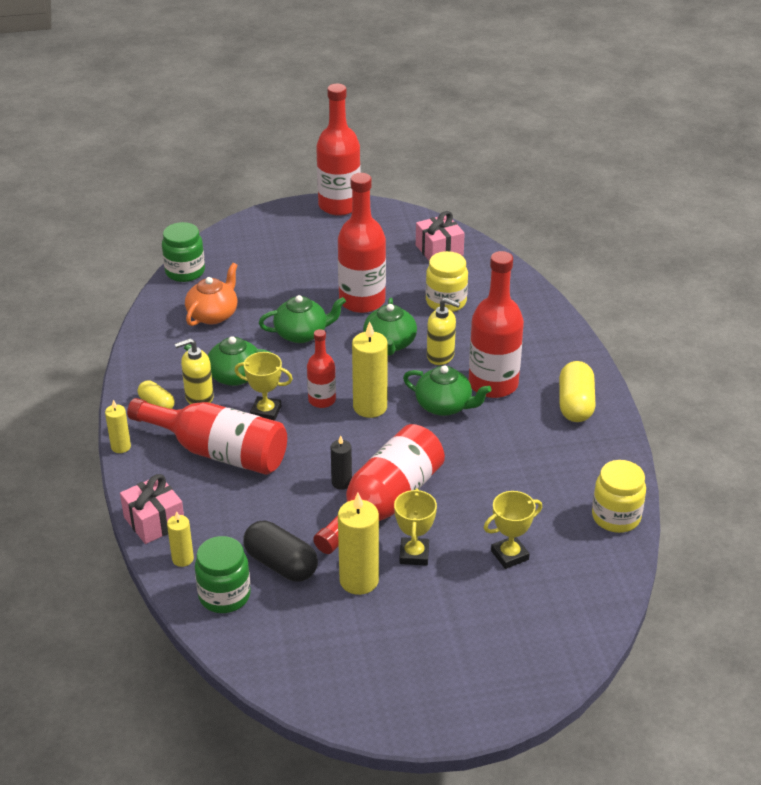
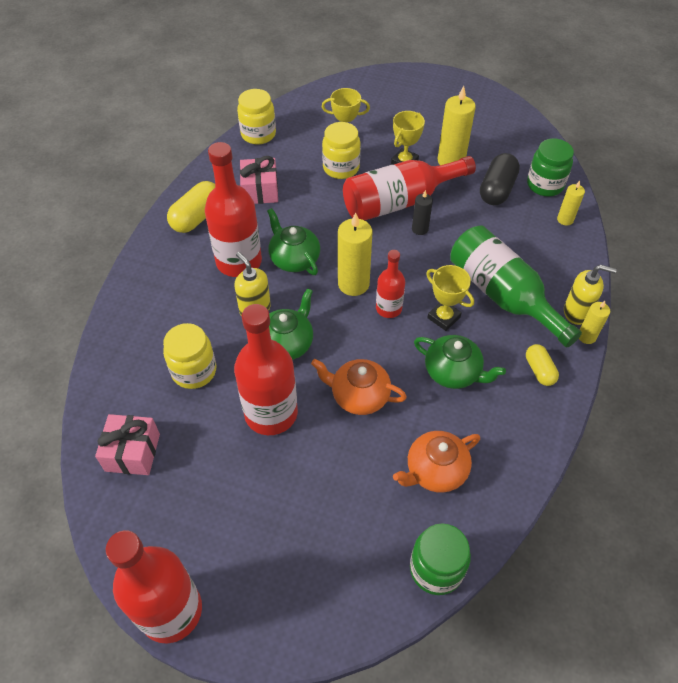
camera: 150 degrees left, 15 degrees up
pink gift [120,474,184,544] -> pink gift moved to [240,156,278,204]
red bottle [127,398,287,475] -> green bottle [450,225,582,348]
yellow soap dispenser [175,338,214,404] -> yellow soap dispenser moved to [564,265,617,325]
black capsule [243,521,318,582] -> black capsule turned 45 degrees clockwise [480,153,520,205]
green teapot [259,295,346,343] -> orange teapot [311,359,407,415]
none -> yellow jar [322,122,361,179]

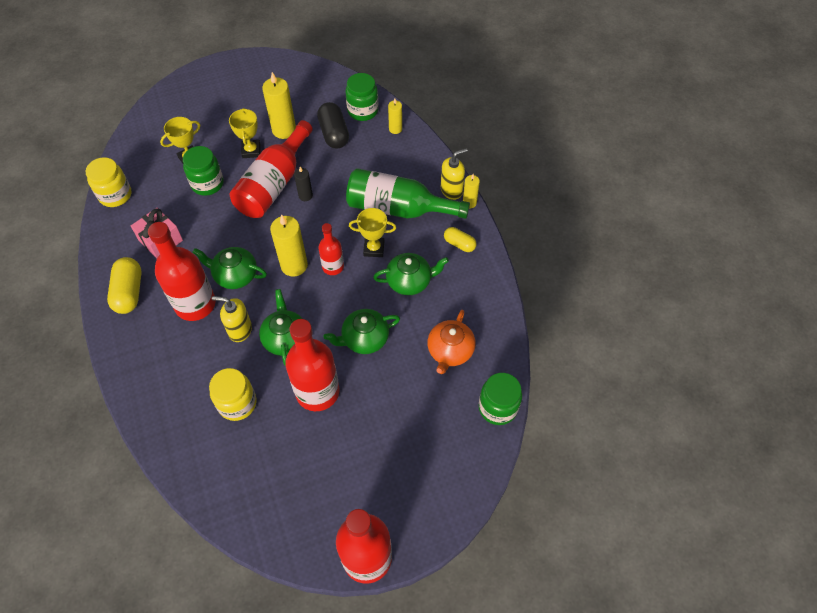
camera: 40 degrees left, 5 degrees up
pink gift [95,414,160,475] -> none
orange teapot [311,359,407,415] -> green teapot [324,309,400,354]
yellow jar [322,122,361,179] -> green jar [183,146,224,196]

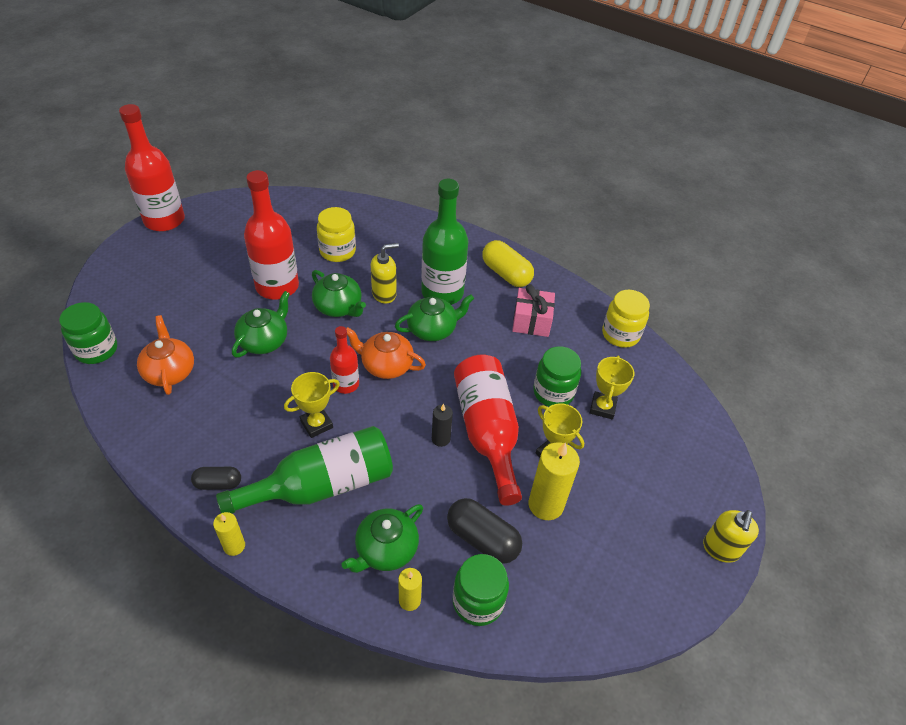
camera: 140 degrees right, 10 degrees down
red bottle [148,222,216,321] -> green bottle [421,179,468,305]
yellow candle [270,214,308,277] -> orange teapot [346,327,426,379]
green teapot [373,253,449,295] -> green teapot moved to [341,504,423,573]
yellow soap dispenser [441,148,468,200] -> yellow soap dispenser moved to [703,510,759,563]
yellow capsule [444,227,477,252] -> black capsule [191,467,241,490]

